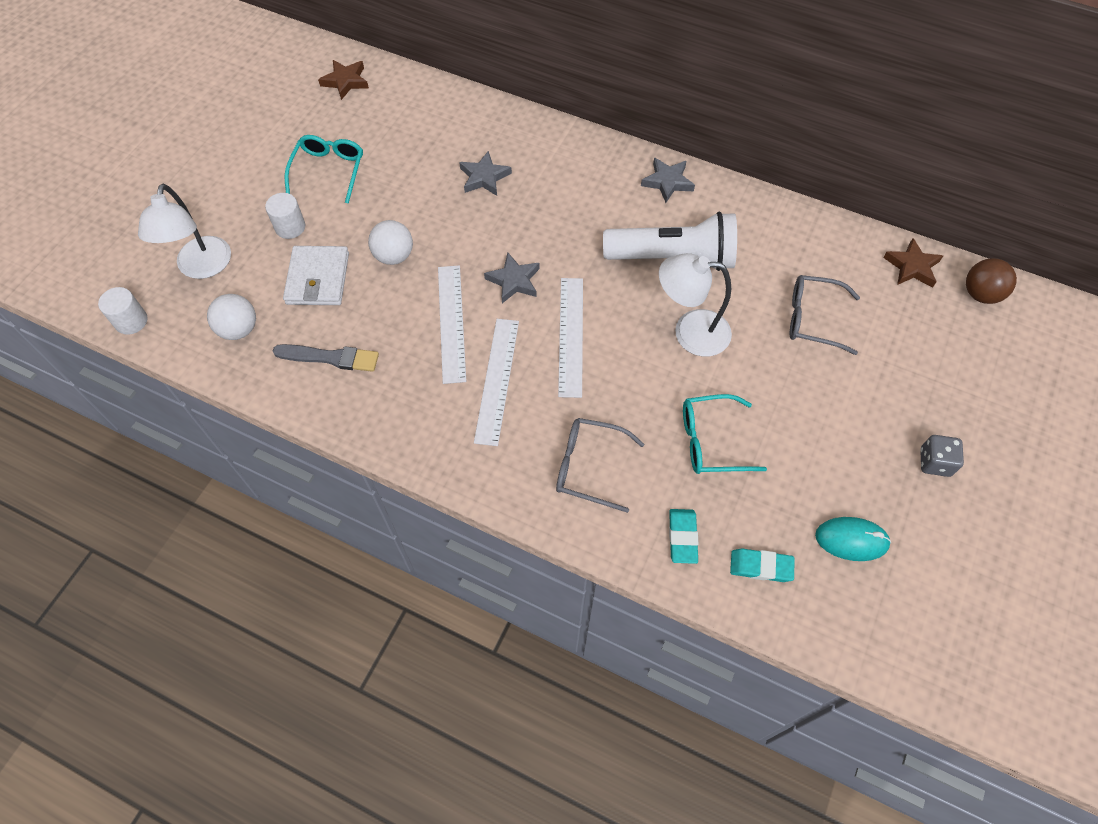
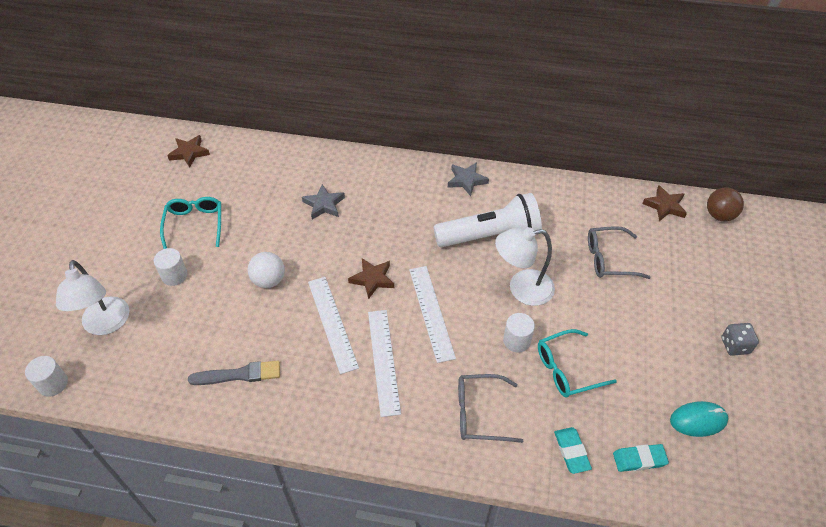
camera: 15 degrees left, 10 degrees down
white ball [207,294,256,340] -> none
white wallet [283,246,349,305] -> none
grey star [484,252,540,303] -> brown star [348,258,394,299]
none -> white cylinder [503,313,535,352]

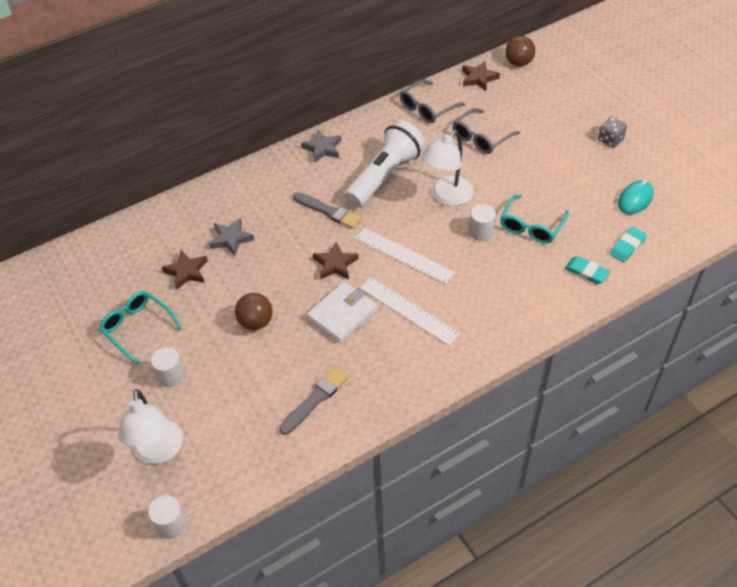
camera: 40 degrees left, 0 degrees up
white lamp [56,260,129,335] -> white lamp turned 45 degrees clockwise [118,389,183,464]
brown star [167,135,210,167] -> brown star moved to [162,250,208,290]
white ball [248,252,285,288] -> brown ball [235,293,272,330]
white ruler [308,277,359,374] -> white wallet [307,282,378,343]
grey glasses [458,374,523,443] -> grey glasses moved to [400,79,465,123]
none -> grey brush [293,192,362,229]

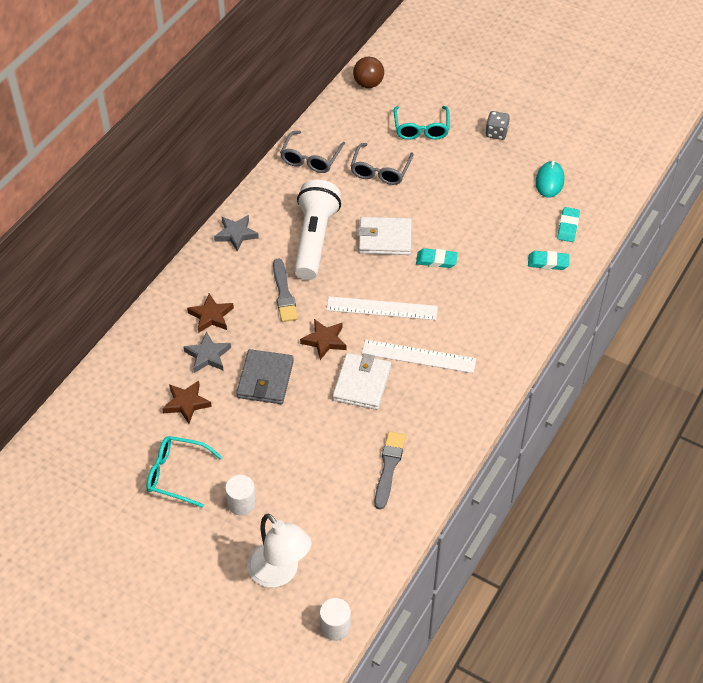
camera: 30 degrees left, 0 degrees up
brown ball [235,293,272,330] -> none
grey brush [293,192,362,229] -> grey brush turned 75 degrees clockwise [273,259,298,322]
white lamp [421,130,474,206] -> white wallet [358,217,412,255]
brown star [462,61,500,91] -> brown star moved to [187,293,234,333]
white cylinder [469,204,496,241] -> turquoise eraser [416,248,458,268]
turquoise glasses [500,194,569,244] -> turquoise glasses moved to [394,106,450,140]
none -> grey wallet [236,349,294,404]

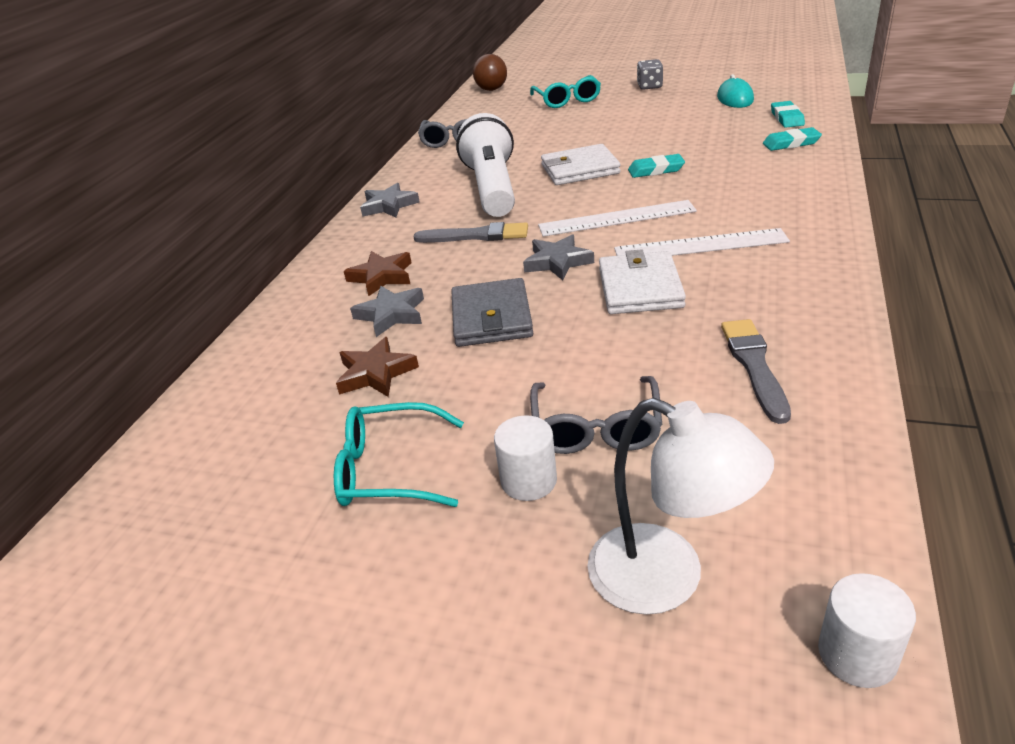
camera: 10 degrees left, 15 degrees down
grey brush [273,259,298,322] -> grey brush turned 60 degrees counterclockwise [413,222,528,243]
brown star [300,319,346,360] -> grey star [523,234,594,280]
grey glasses [351,143,413,185] -> grey glasses moved to [530,376,662,454]

